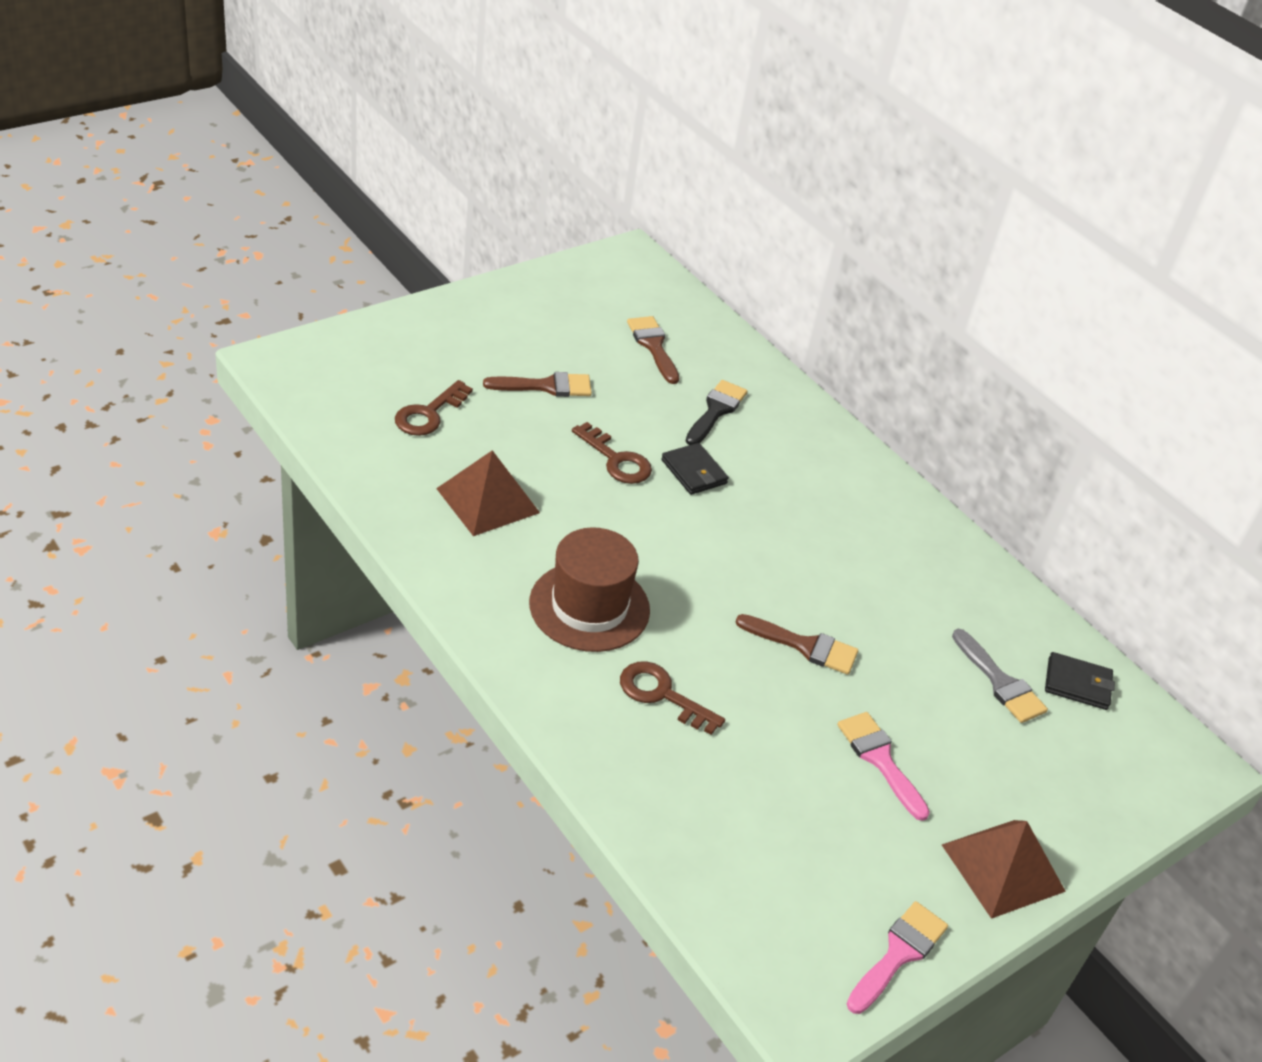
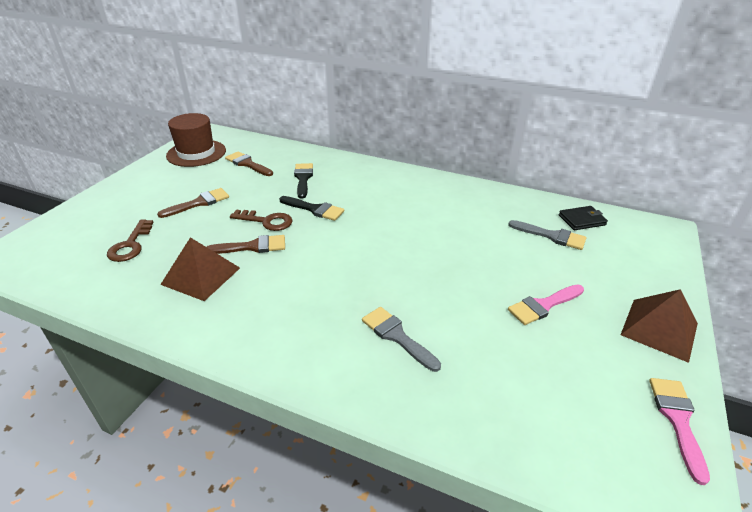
camera: 25 degrees left, 5 degrees down
brown hat [529,527,650,652] -> brown hat moved to [166,113,226,167]
brown key [620,661,725,735] -> grey brush [362,307,441,372]
black wallet [661,443,729,495] -> black brush [279,196,344,221]
brown brush [736,614,858,675] -> brown brush moved to [207,235,285,254]
pink brush [837,712,930,821] -> pink brush turned 60 degrees counterclockwise [508,284,584,325]

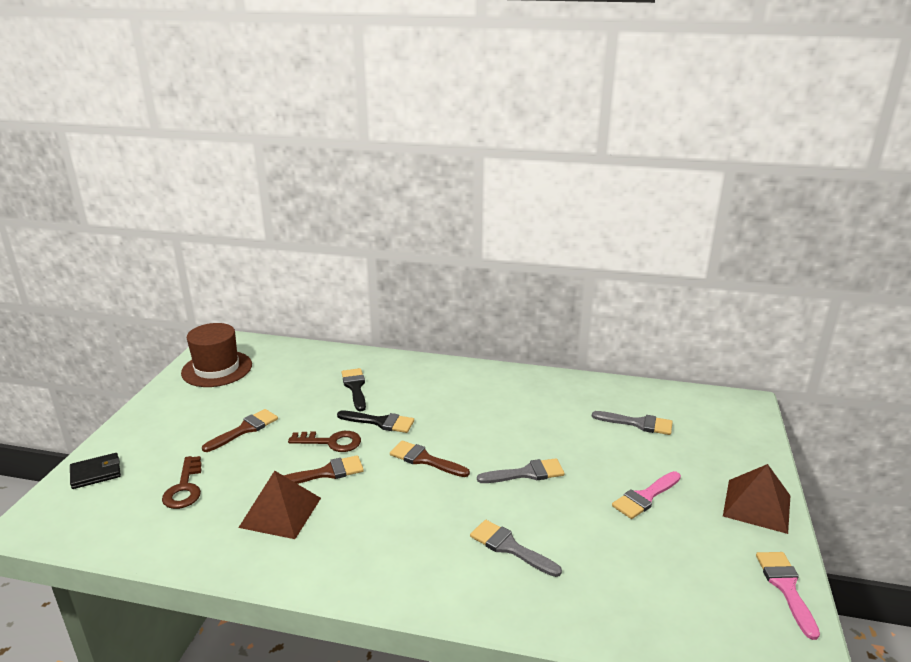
camera: 10 degrees left, 10 degrees down
brown brush [225,151,273,176] -> brown brush moved to [390,440,470,477]
black wallet [559,206,608,230] -> black wallet moved to [70,453,121,489]
none -> grey brush [477,458,565,483]

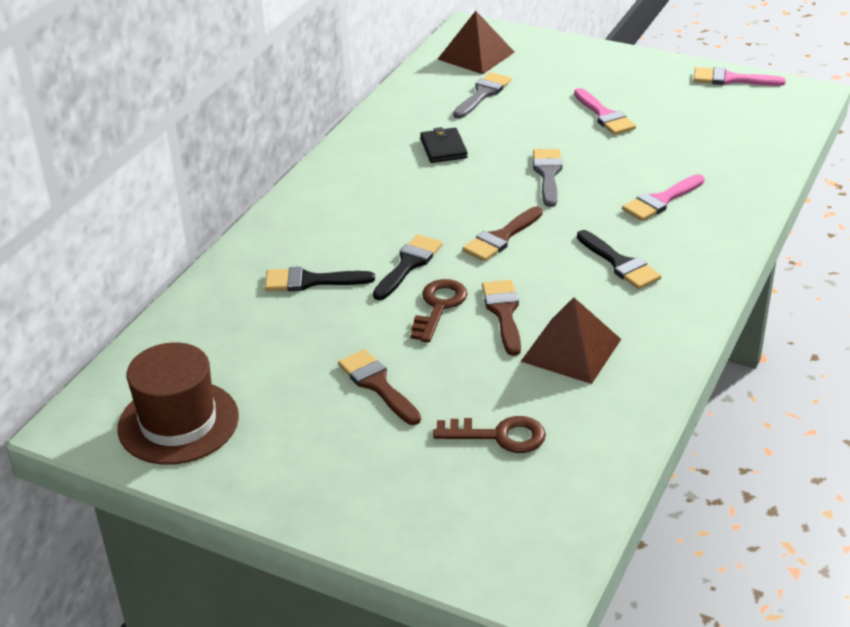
camera: 75 degrees left, 10 degrees up
black wallet [70,453,121,489] -> black wallet moved to [420,127,468,163]
grey brush [470,520,562,577] -> pink brush [622,174,705,221]
brown pyramid [723,464,790,534] -> brown pyramid moved to [438,11,515,74]
none -> black brush [577,230,661,289]

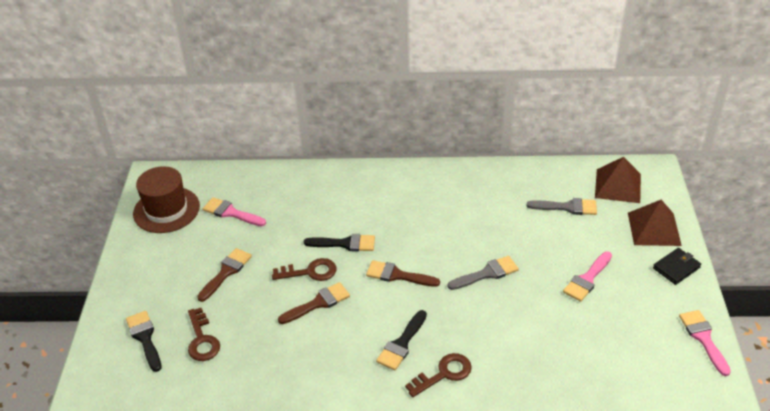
camera: 65 degrees right, 5 degrees up
black brush [265,267,375,291] -> black brush moved to [126,311,162,372]
black wallet [420,127,468,163] -> black wallet moved to [653,248,701,285]
brown pyramid [520,297,621,384] -> brown pyramid moved to [628,200,682,246]
pink brush [622,174,705,221] -> pink brush moved to [203,197,266,226]
none -> brown key [405,353,472,397]

